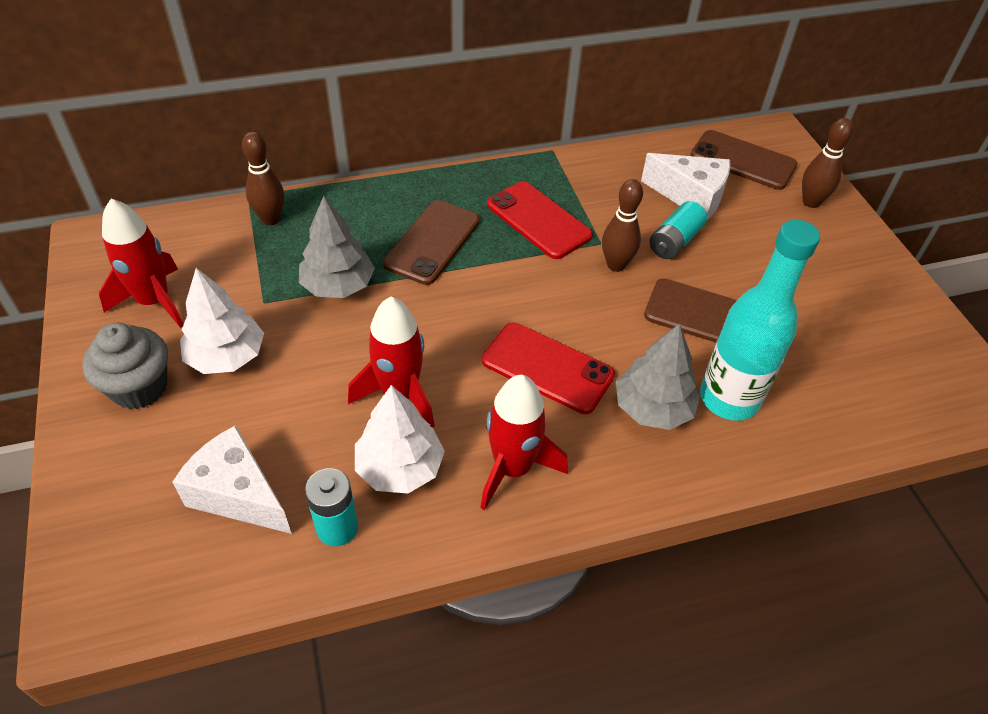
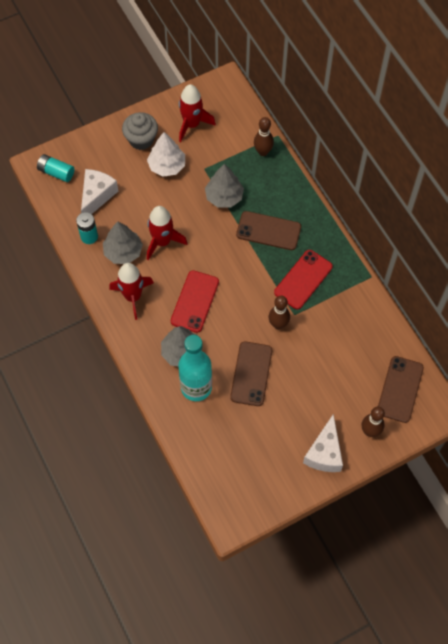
camera: 80 degrees right, 15 degrees up
white tree [355,385,445,493] -> grey tree [103,222,143,264]
white cheese [641,153,730,220] -> white cheese moved to [303,414,343,472]
turquoise battery [650,201,707,259] -> turquoise battery moved to [37,154,74,182]

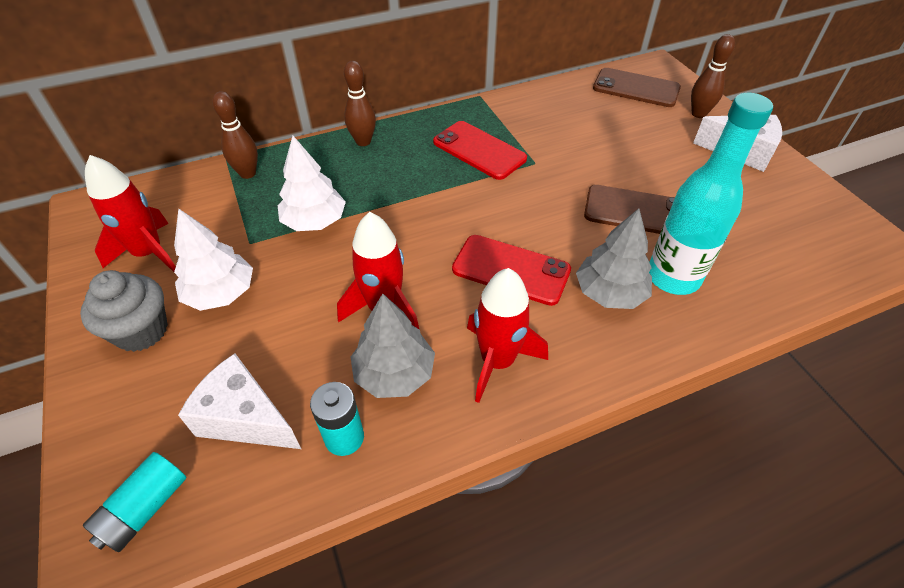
camera: 85 degrees left, 15 degrees down
grey tree [205,164,244,208] -> white tree [278,136,346,231]
brown phone [236,211,301,250] -> none
brown bowling pin [269,296,290,329] -> brown bowling pin moved to [344,61,376,146]

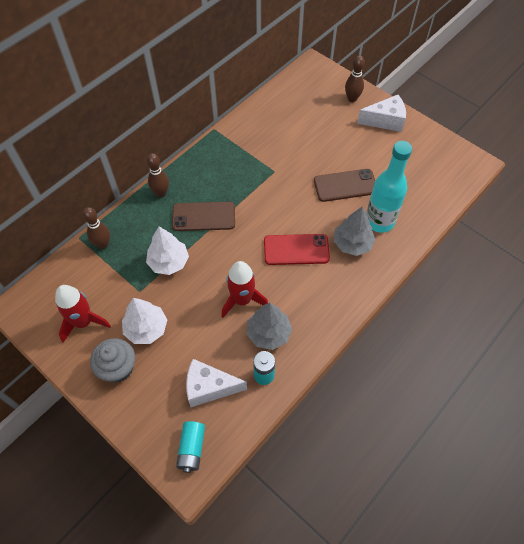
camera: 25 degrees left, 10 degrees up
red phone [433,121,527,180] -> none
red rocket [467,268,548,403] -> none
brown phone [593,68,681,107] -> brown phone moved to [172,202,235,231]

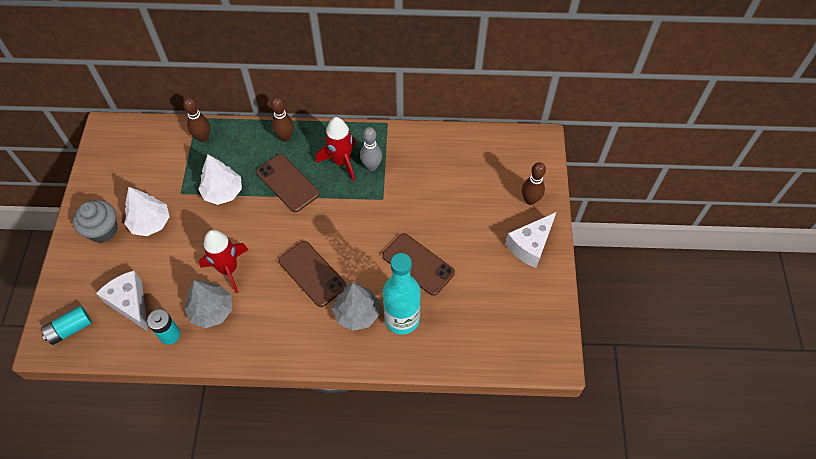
camera: 50 degrees right, 0 degrees up
red rocket [55,285,111,343] -> red rocket moved to [316,117,357,181]
red phone [264,234,330,265] -> brown phone [279,241,347,307]
white cheese [357,95,406,132] -> white cheese turned 90 degrees clockwise [506,212,556,268]
none -> grey bowling pin [360,127,382,171]

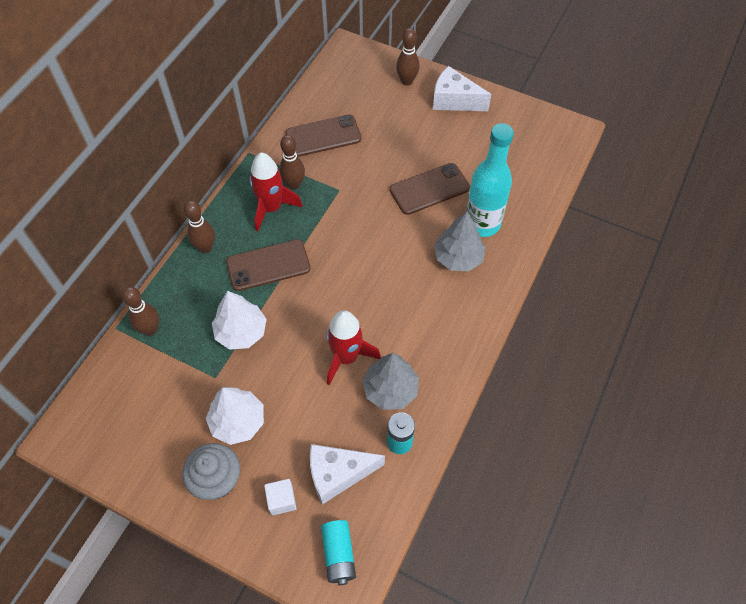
camera: 65 degrees left, 0 degrees up
brown phone [279,241,347,307] -> brown phone moved to [285,114,362,157]
grey bowling pin [360,127,382,171] -> brown bowling pin [279,135,305,190]
white cheese [506,212,556,268] -> white cheese turned 135 degrees clockwise [433,66,491,111]
none -> white cube [264,479,297,516]

